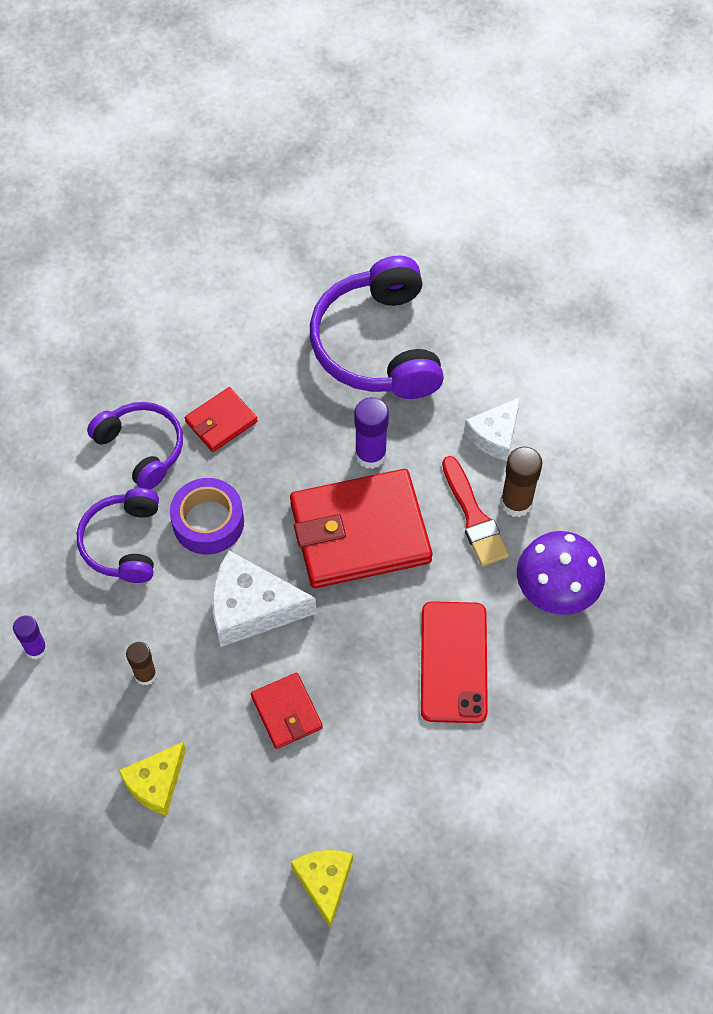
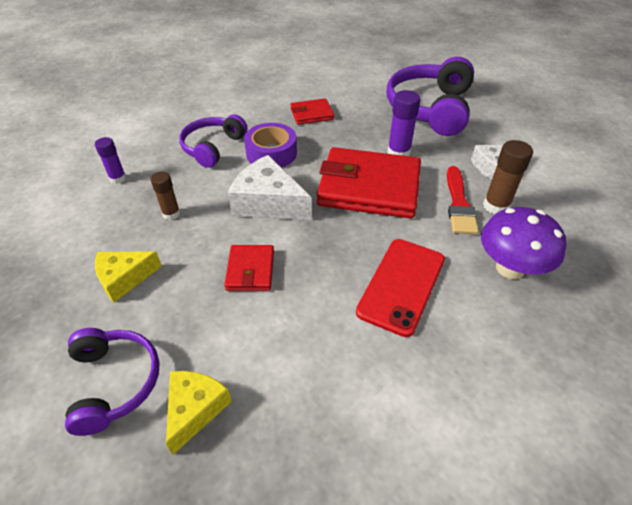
camera: 25 degrees right, 15 degrees down
purple headphones [87,402,183,490] -> purple headphones moved to [65,328,159,436]

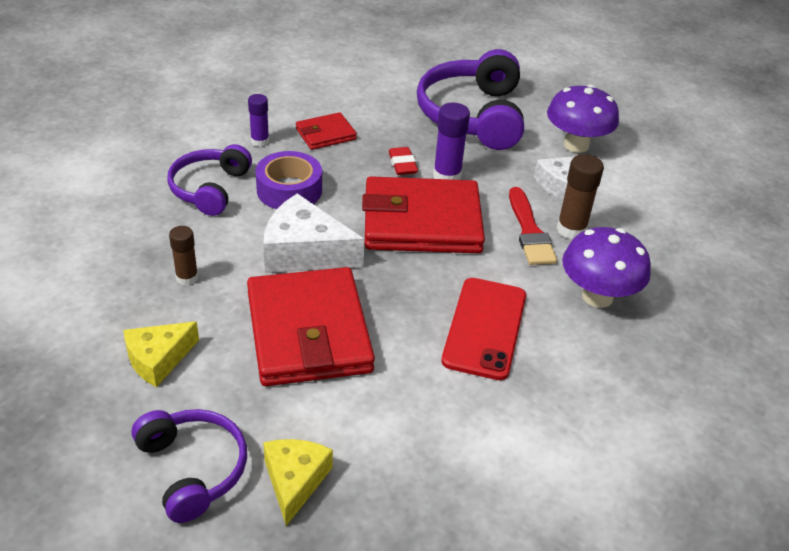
camera: 15 degrees left, 5 degrees down
purple glue stick [95,137,126,184] -> purple glue stick moved to [248,94,269,147]
red wallet [224,245,274,291] -> red wallet [247,267,375,386], size x2.07
none -> red eraser [388,147,418,175]
none -> purple mushroom [547,84,619,153]

